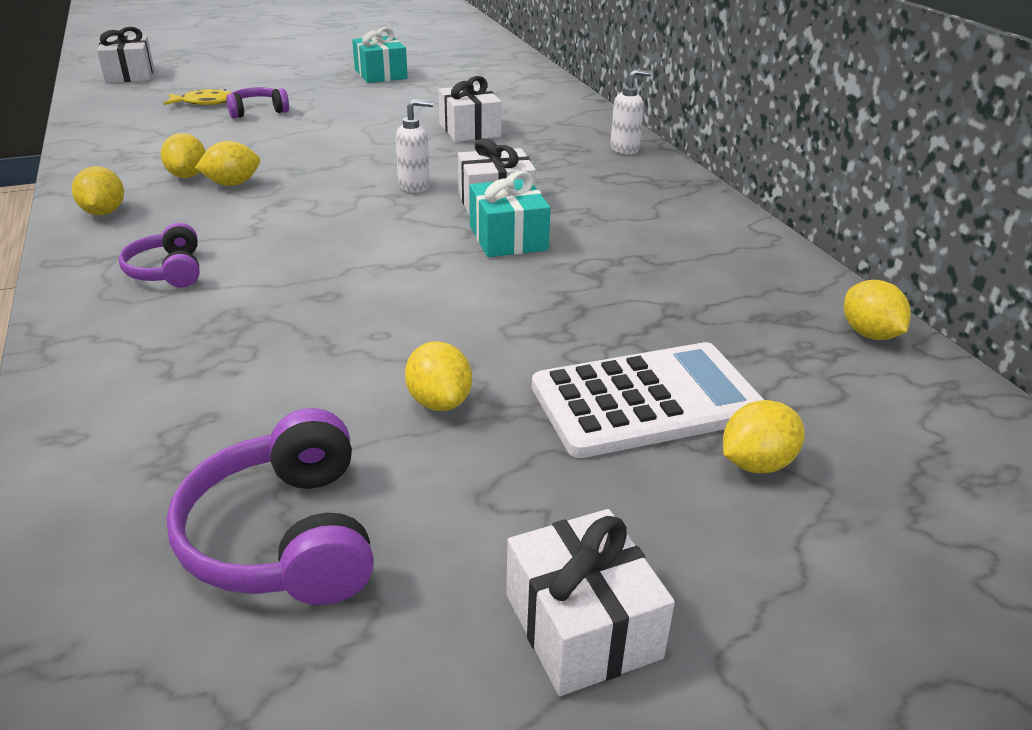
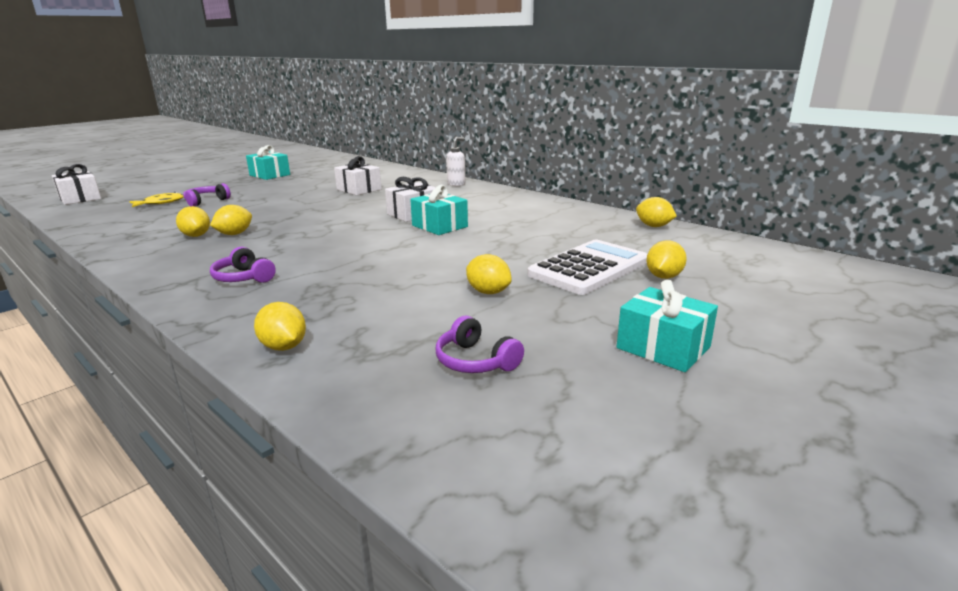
camera: 25 degrees left, 10 degrees down
yellow lemon [72,166,124,215] -> yellow lemon moved to [254,302,306,351]
purple headphones [166,408,374,605] -> purple headphones [436,316,524,373], size x0.61
white soap dispenser [396,99,433,193] -> none
white gift [506,509,675,696] -> turquoise gift [617,280,718,372]

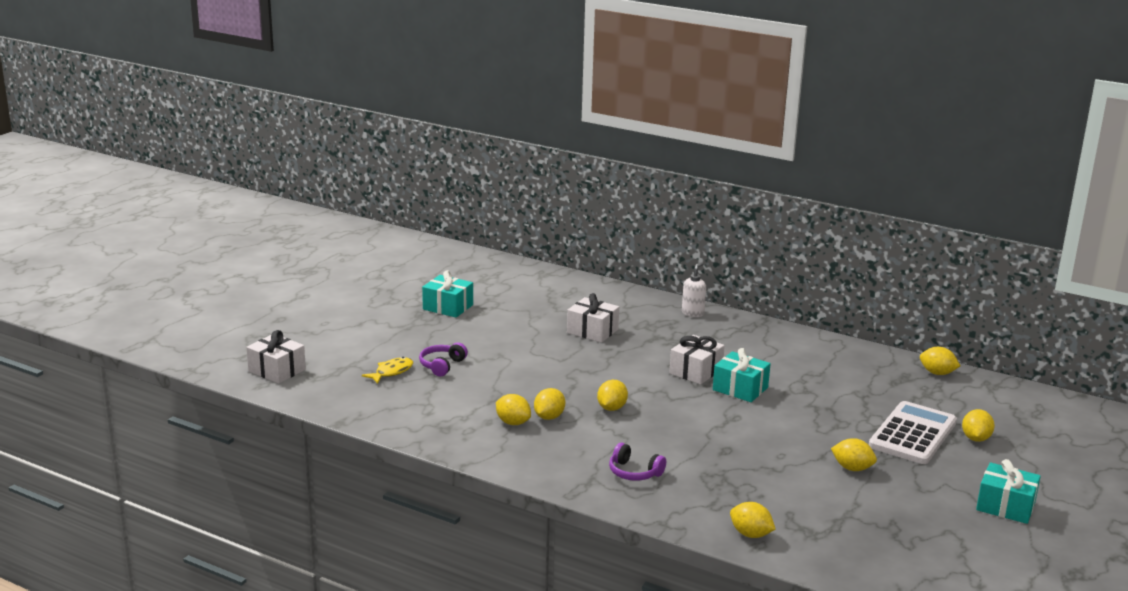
camera: 15 degrees left, 0 degrees up
purple headphones [436,316,524,373] -> none
none -> yellow lemon [597,380,628,411]

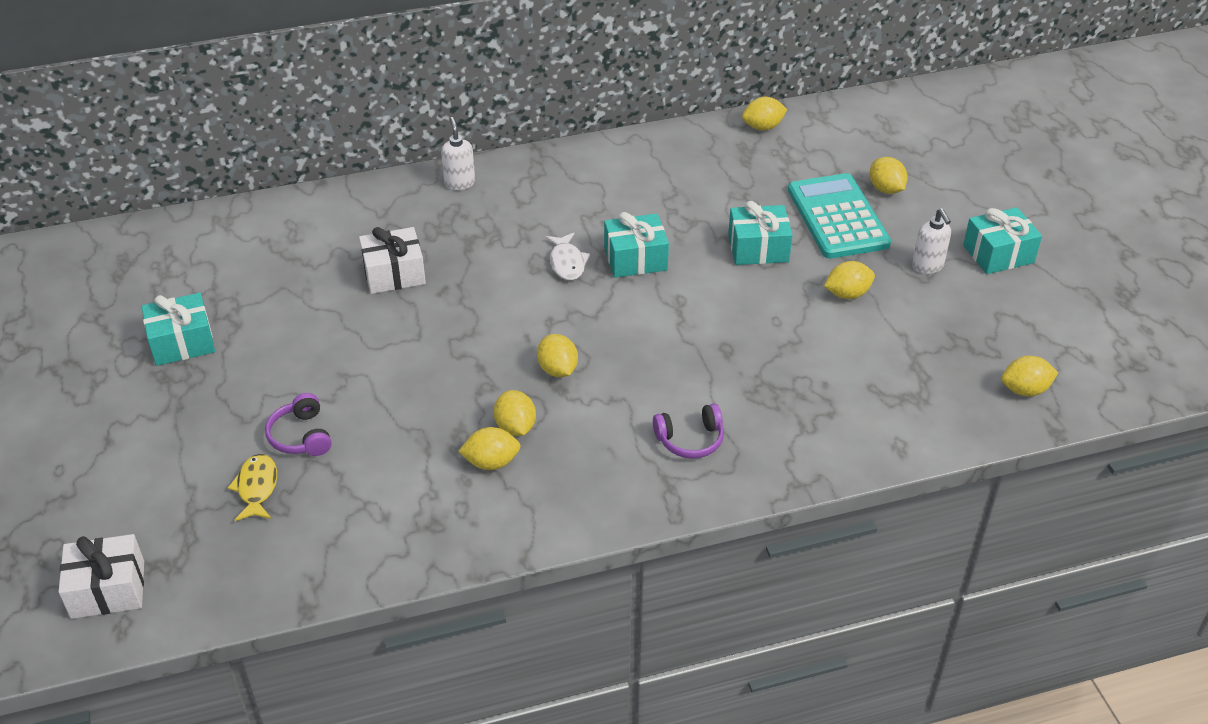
camera: 45 degrees left, 20 degrees up
white gift [669,335,725,385] -> white fish [545,233,590,280]
yellow lemon [730,502,775,538] -> yellow lemon moved to [1001,356,1058,397]
white calculator [869,401,957,464] -> turquoise calculator [788,173,891,259]
none -> turquoise gift [728,201,793,265]
none -> white soap dispenser [912,208,951,274]

